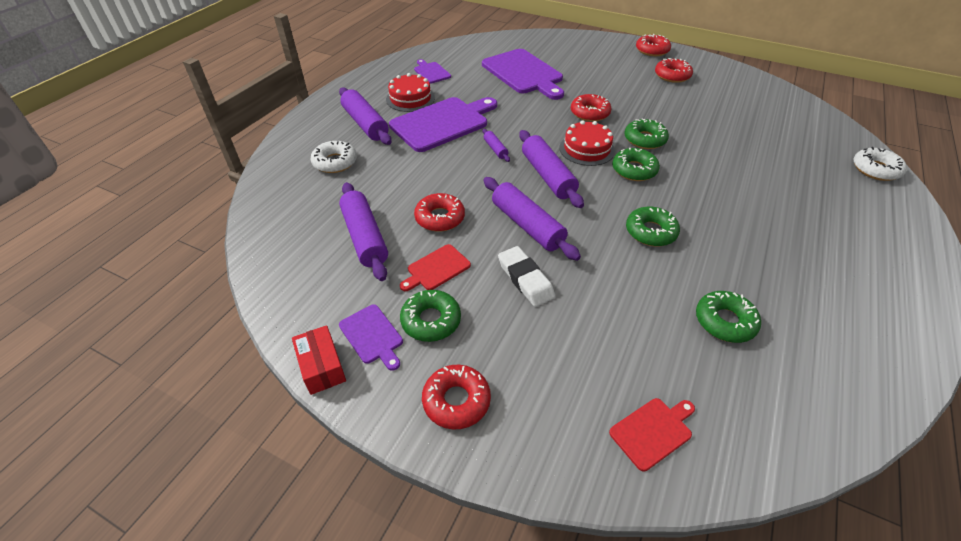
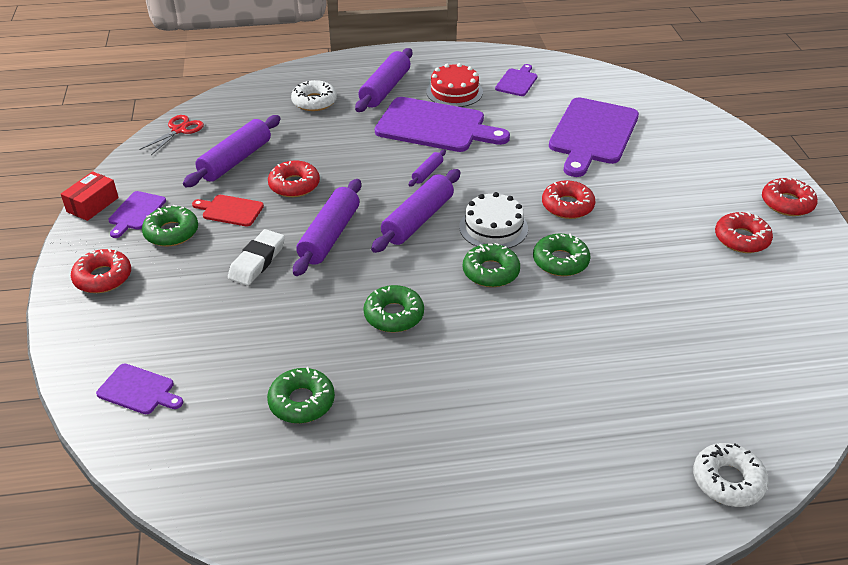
camera: 55 degrees right, 5 degrees down
red cake [559,120,615,166] -> white cake [459,192,528,248]
red cutting board [609,398,695,471] -> purple cutting board [96,364,183,414]
none -> red scissors [139,115,204,155]

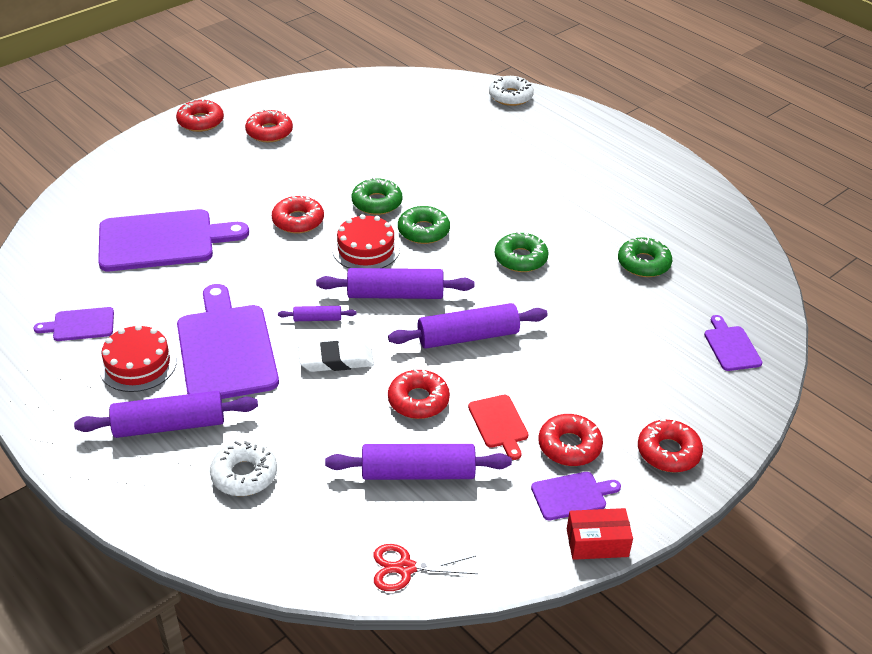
camera: 125 degrees left, 0 degrees up
green donut [142,205,198,246] -> red donut [538,414,603,466]
white eraser [228,229,285,286] -> white eraser moved to [298,341,374,372]
white cake [459,192,528,248] -> red cake [332,214,400,268]

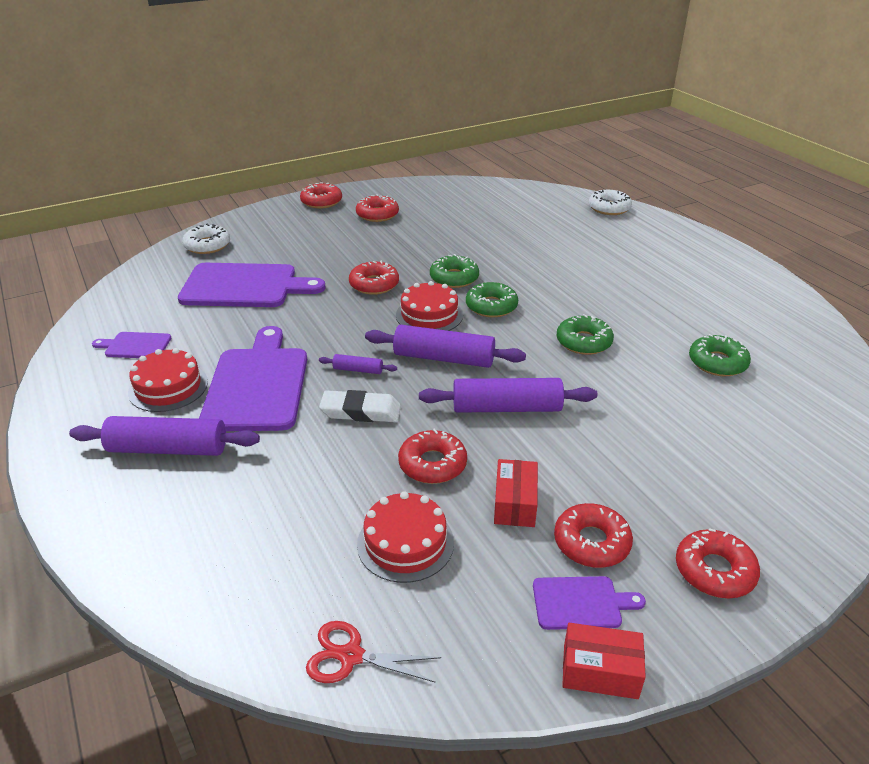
camera: 15 degrees right, 5 degrees down
white donut [210,441,277,496] -> white donut moved to [182,224,230,254]
purple rolling pin [325,444,512,480] -> red cake [357,491,454,583]
red cutting board [468,395,528,460] -> red box [494,459,538,527]
purple cutting board [704,315,762,371] -> none

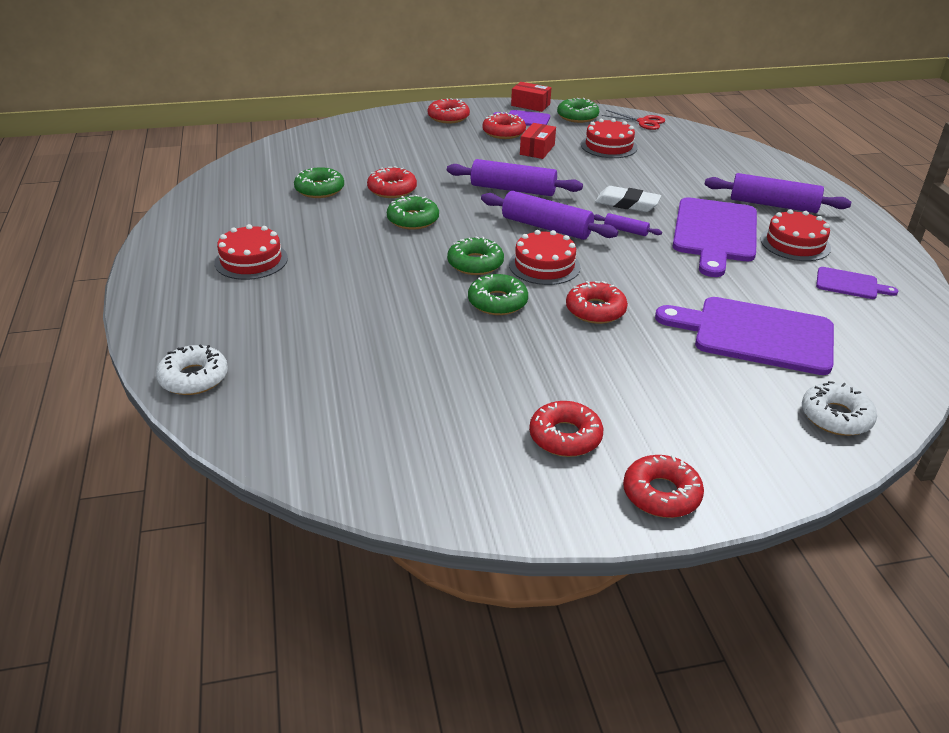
camera: 165 degrees left, 0 degrees up
red donut [398,429,467,484] -> red donut moved to [367,166,417,198]
none -> red cake [214,224,288,280]
none -> green donut [557,98,599,123]

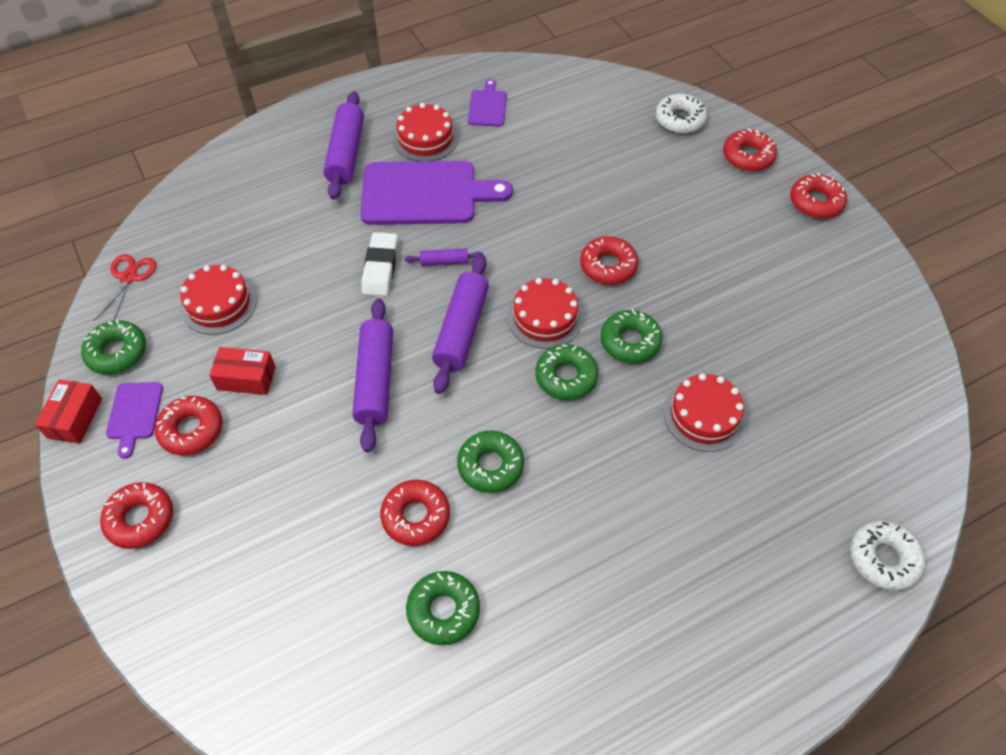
camera: 105 degrees left, 20 degrees up
red cake [214,224,288,280] -> red cake moved to [664,373,746,452]
red donut [529,401,604,457] -> red donut moved to [723,128,777,171]
purple rolling pin [594,213,662,236] -> purple rolling pin turned 75 degrees clockwise [405,248,483,266]
purple cutting board [655,297,834,375] -> none

